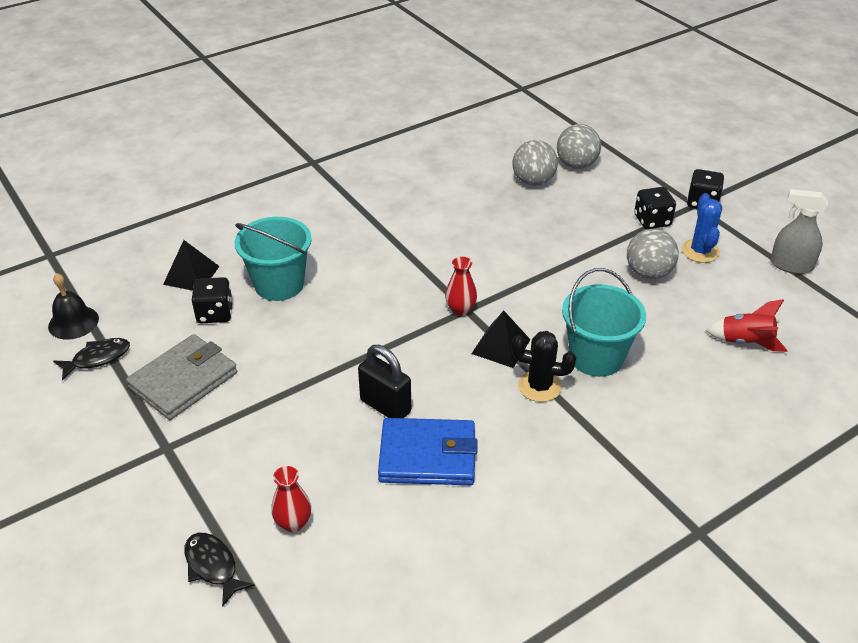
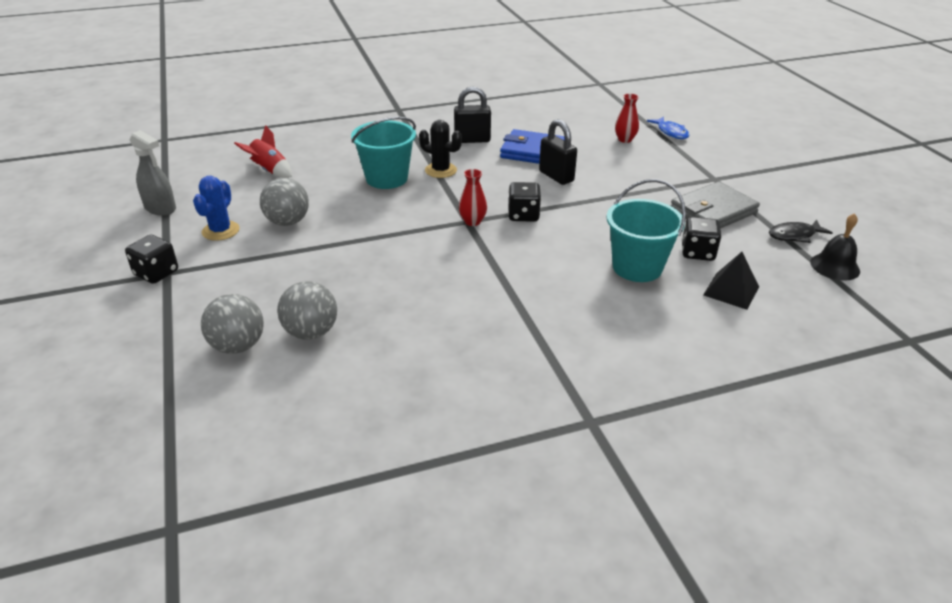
camera: 165 degrees left, 5 degrees down
black fish [184,533,255,607] -> blue fish [647,116,689,139]
black pyramid [471,311,531,368] -> none
black dice [634,187,676,229] -> black dice moved to [508,182,541,222]
none -> black padlock [454,86,491,143]

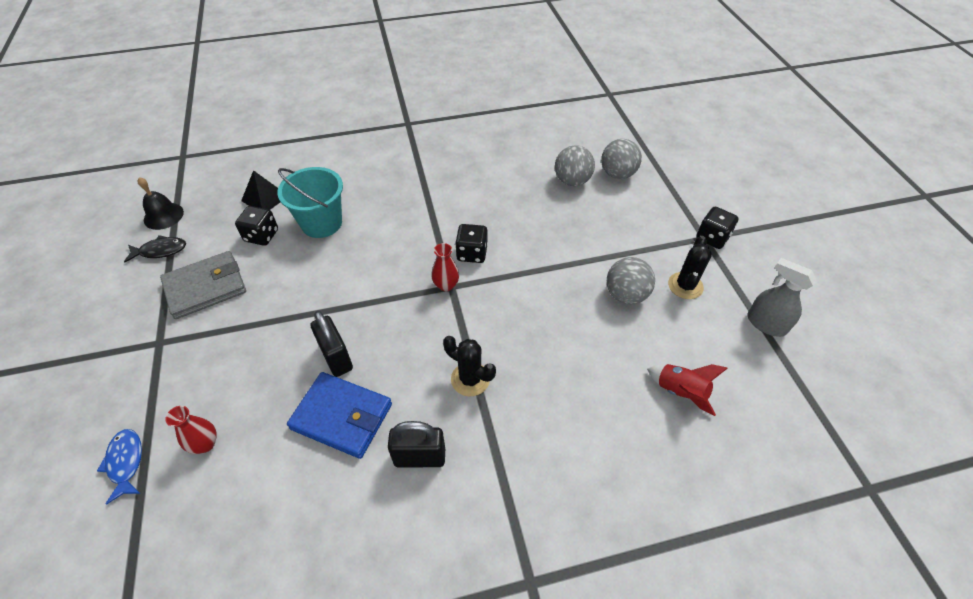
camera: 175 degrees left, 15 degrees up
blue cactus [193,176,240,241] -> black cactus [668,236,712,299]
turquoise bucket [351,117,416,189] -> none
black dice [508,182,541,222] -> black dice moved to [455,224,488,263]

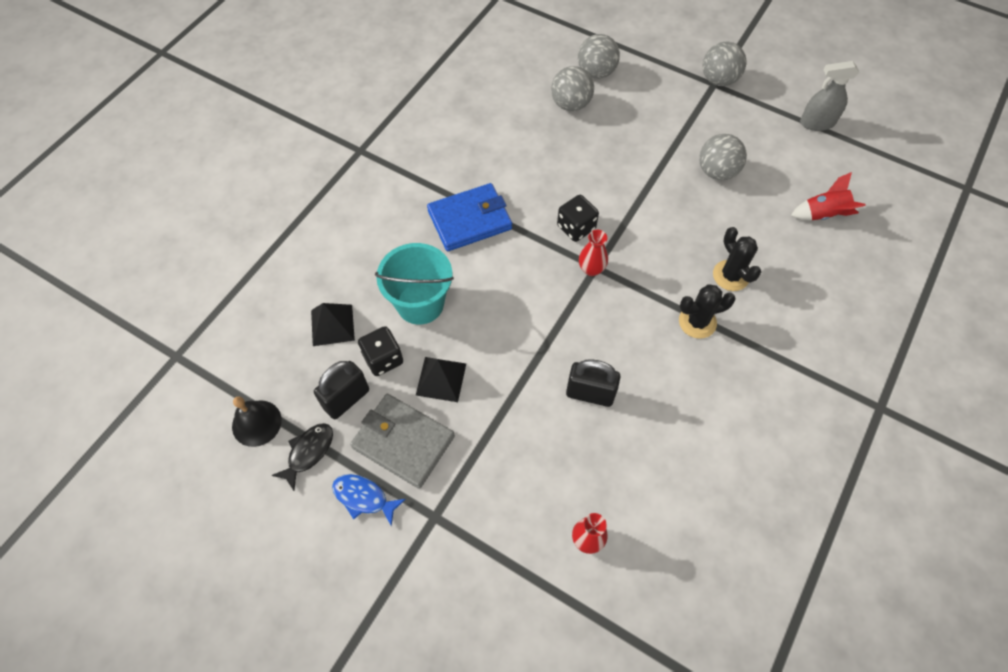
camera: 45 degrees left, 10 degrees up
blue fish [97,429,142,505] -> blue fish moved to [332,474,406,526]
grey wallet [160,251,246,319] -> grey wallet turned 75 degrees counterclockwise [350,394,455,489]
blue wallet [287,372,392,459] -> blue wallet moved to [427,183,512,251]
black padlock [388,421,445,468] -> black padlock moved to [314,361,369,419]
black cactus [668,236,712,299] -> black cactus moved to [713,227,761,291]
black dice [696,207,739,249] -> grey ball [703,42,747,86]
none -> black pyramid [416,357,466,402]

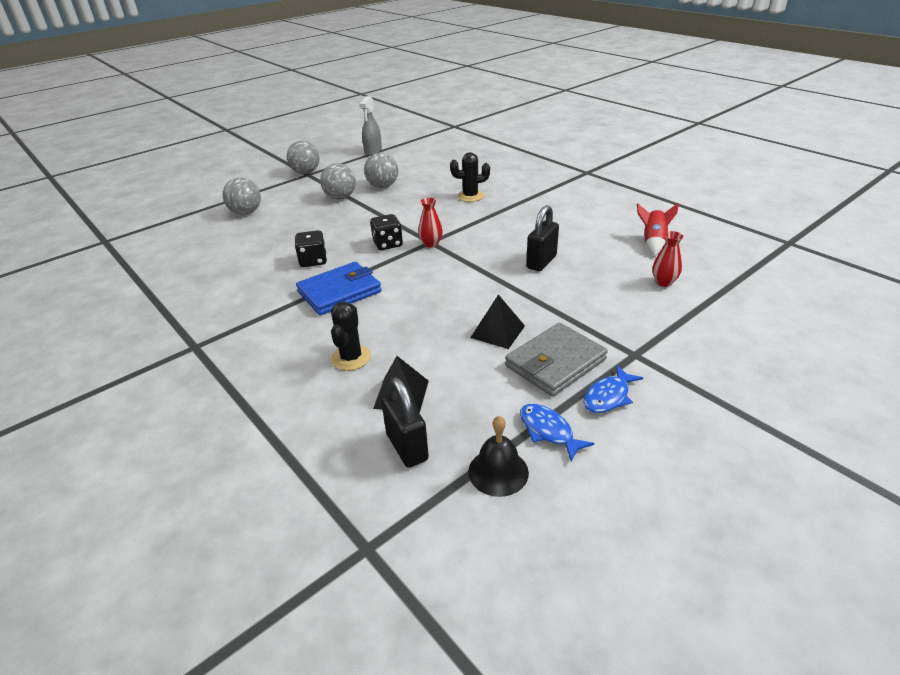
camera: 70 degrees left, 25 degrees down
black fish [271,423,333,491] -> blue fish [520,404,594,461]
black padlock [314,361,369,419] -> black padlock moved to [381,377,429,468]
black dice [358,326,403,376] -> black dice moved to [295,230,327,267]
turquoise bucket [375,243,454,325] -> none
blue wallet [427,183,512,251] -> blue wallet turned 60 degrees clockwise [296,262,381,315]
grey ball [551,66,594,111] -> grey ball moved to [320,163,356,199]
black cactus [679,284,736,339] -> black cactus moved to [331,302,371,371]
red rocket [791,172,866,220] -> red rocket moved to [637,203,679,256]

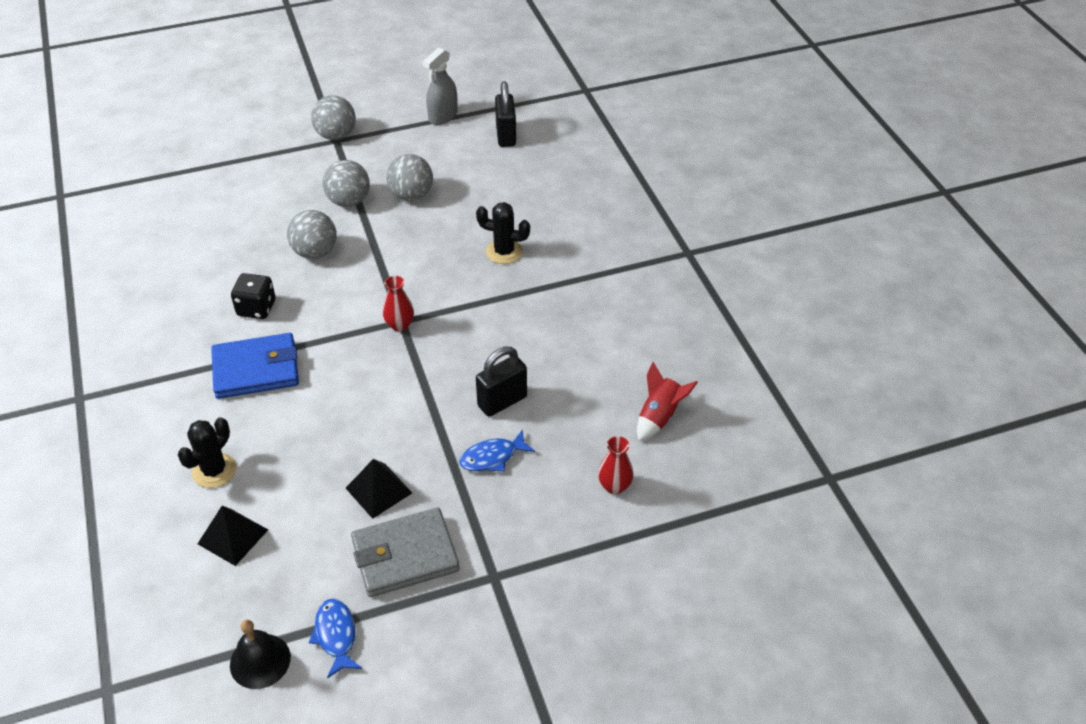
camera: 20 degrees right, 10 degrees up
grey ball [223,178,261,215] -> grey ball moved to [287,210,337,259]
black dice [370,214,403,250] -> none
black padlock [381,377,429,468] -> black padlock moved to [495,82,516,147]
blue fish [583,365,643,413] -> blue fish moved to [459,429,535,471]

